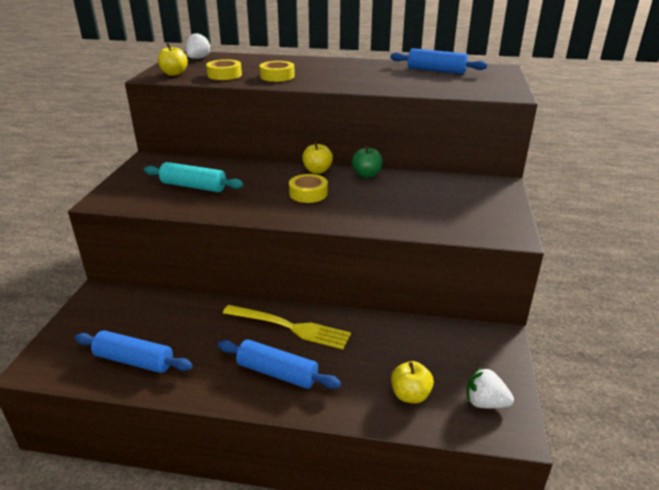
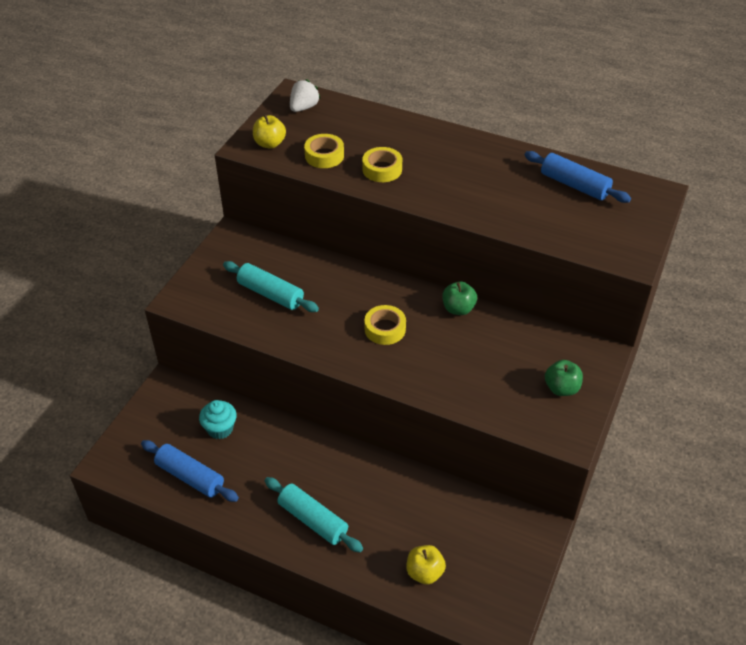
camera: 15 degrees right, 15 degrees up
blue rolling pin [218,339,341,389] -> turquoise rolling pin [265,477,363,553]
yellow fork [223,305,351,349] -> none
yellow apple [302,141,333,174] -> none
white strawberry [467,367,514,408] -> none
none -> turquoise cupcake [199,400,237,439]
none -> green apple [545,360,583,396]

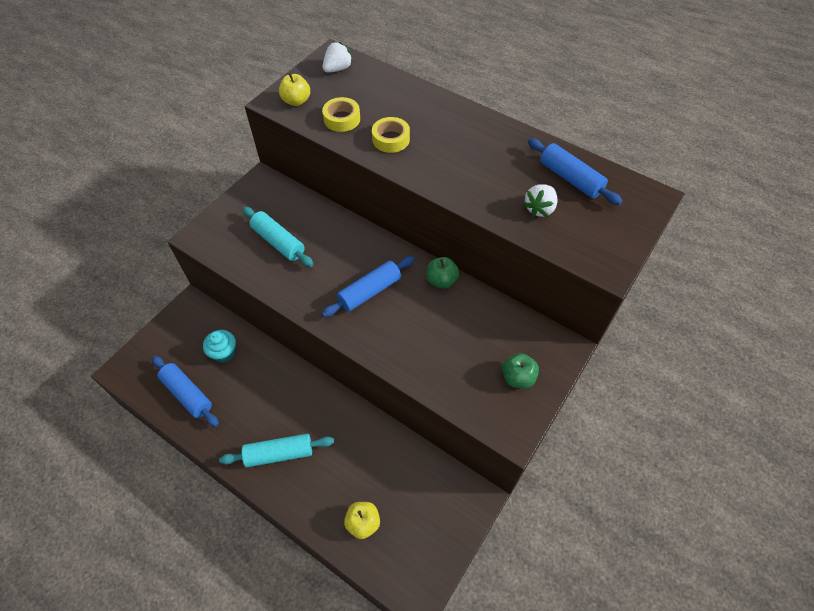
camera: 10 degrees right, 10 degrees up
turquoise rolling pin [265,477,363,553] -> turquoise rolling pin turned 60 degrees counterclockwise [219,434,334,467]
yellow tape [365,305,406,345] -> blue rolling pin [322,256,415,317]
none -> white strawberry [523,184,558,217]

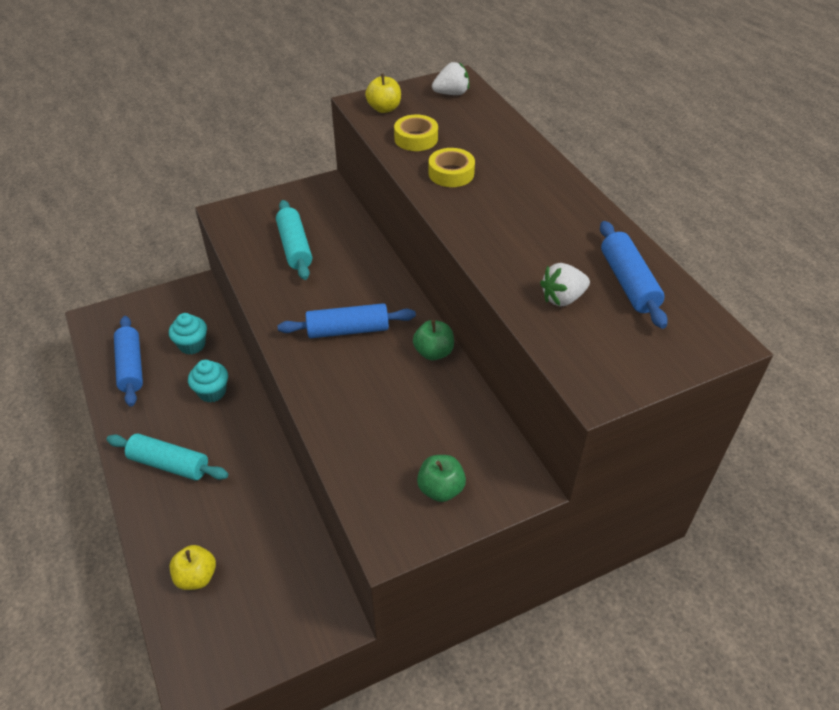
camera: 30 degrees right, 10 degrees down
none -> turquoise cupcake [188,360,228,403]

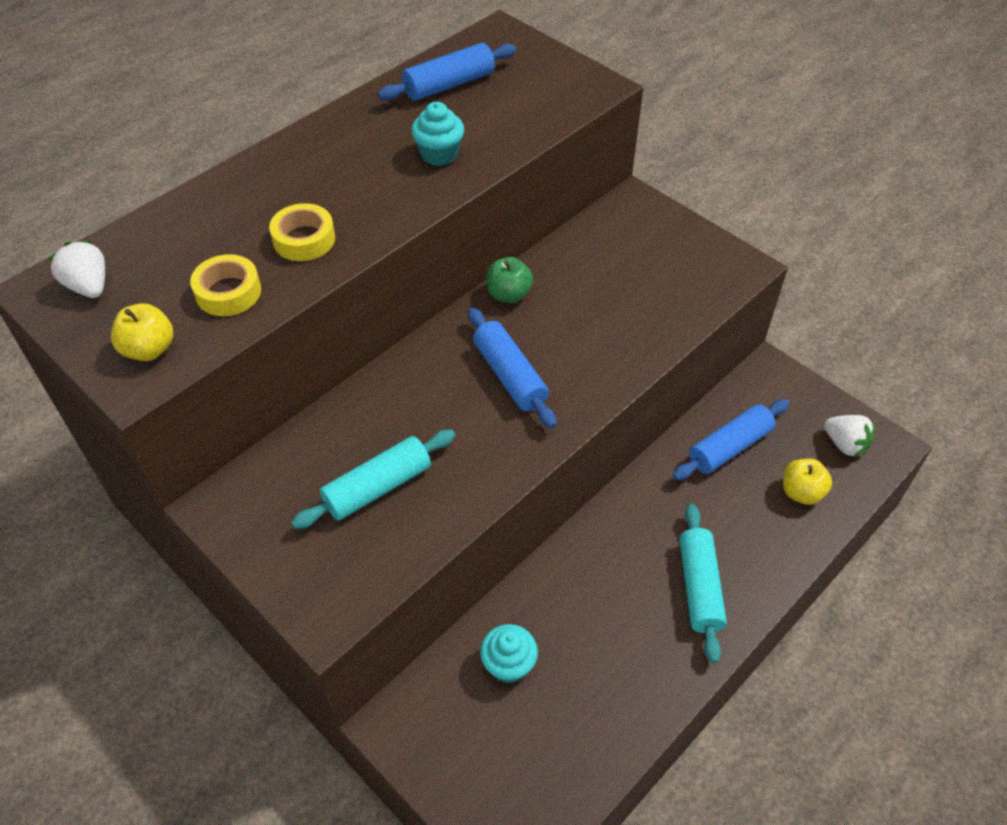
camera: 110 degrees left, 5 degrees up
blue rolling pin [114,316,143,407] -> blue rolling pin moved to [673,399,789,481]
turquoise cupcake [188,360,228,403] -> turquoise cupcake moved to [411,102,464,166]
green apple [417,455,466,502] -> none
white strawberry [540,263,590,307] -> white strawberry moved to [824,415,875,457]

